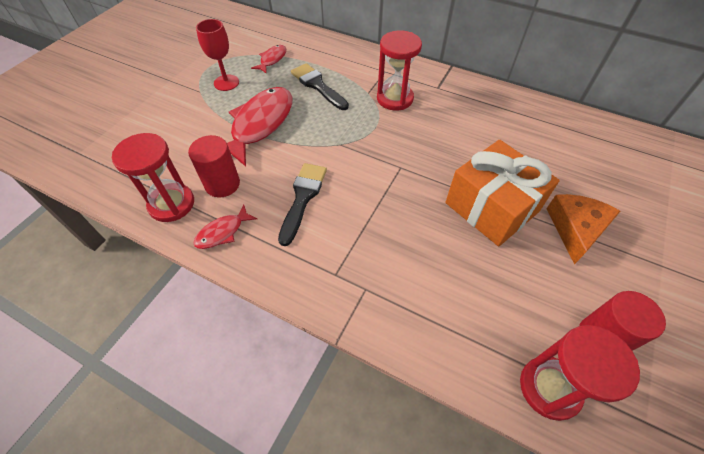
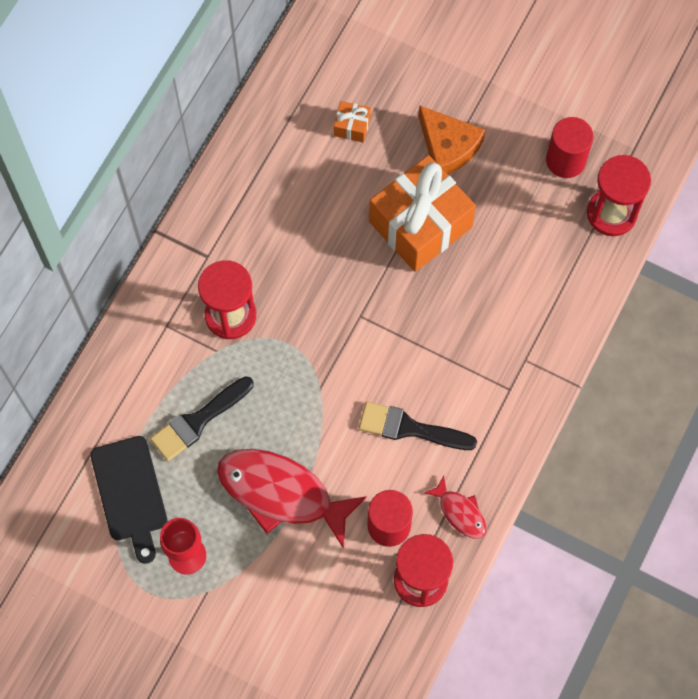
camera: 90 degrees left, 15 degrees up
red fish [251,45,286,73] -> black cutting board [90,436,168,564]
orange cheese [546,194,620,264] -> orange cheese turned 150 degrees counterclockwise [418,105,485,175]
none -> orange gift [334,101,371,143]

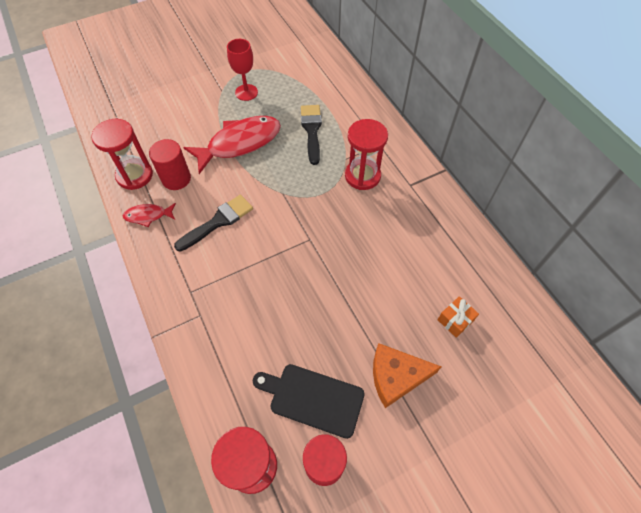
camera: 125 degrees right, 10 degrees down
black cutting board [90,436,168,564] -> black cutting board moved to [253,364,365,439]
orange gift [369,155,476,272] -> none

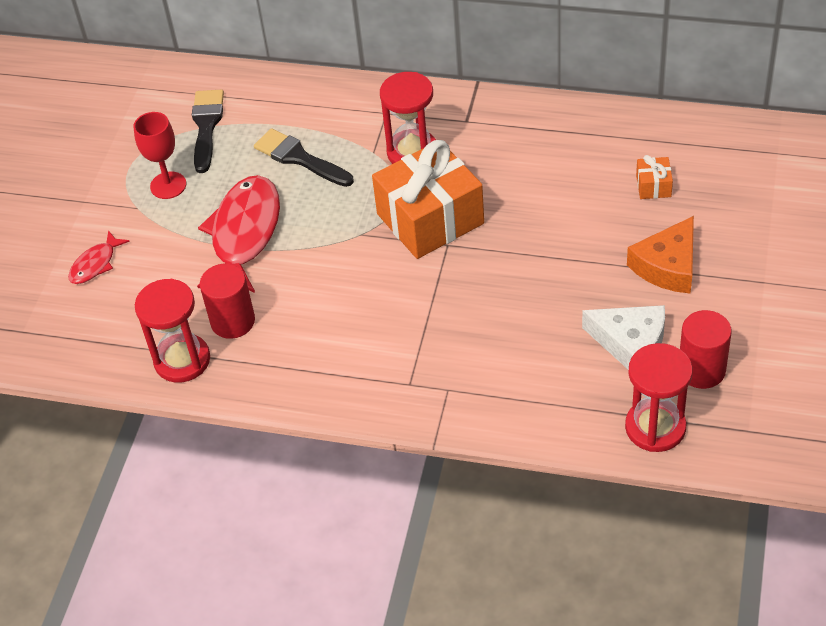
camera: 45 degrees left, 10 degrees down
red fish [123,203,176,227] -> red fish moved to [68,230,130,284]
black brush [174,195,253,252] -> black brush moved to [192,90,224,173]
black cutting board [253,364,365,439] -> white cheese [582,305,665,370]
none -> orange gift [372,140,484,259]

